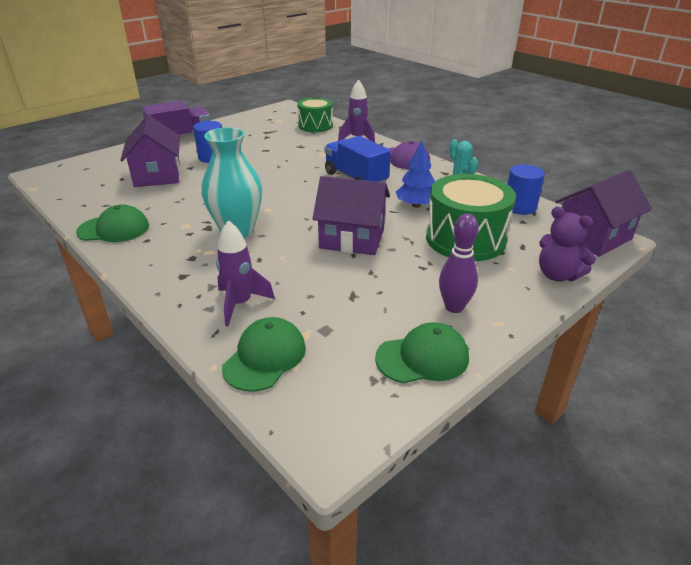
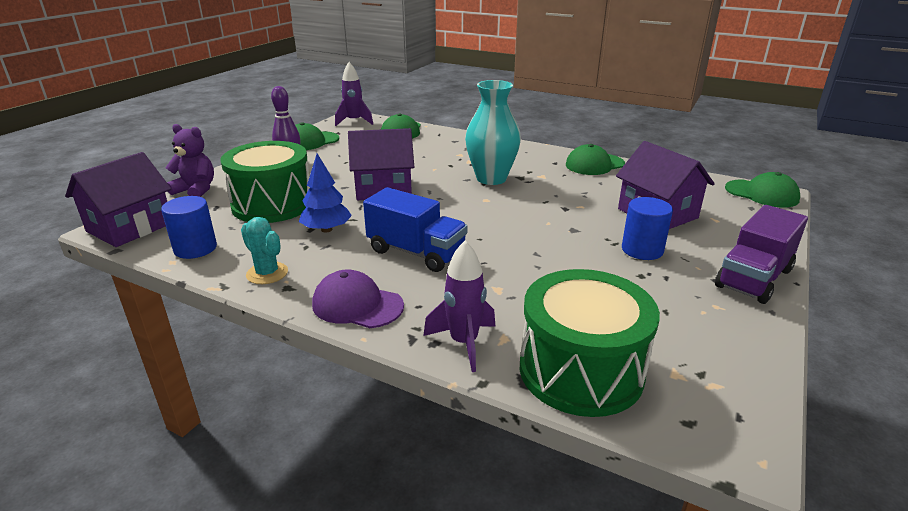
camera: 160 degrees right, 5 degrees down
purple rocket [216,220,275,326] -> purple rocket moved to [335,62,373,126]
green drum [297,97,333,132] -> green drum [520,269,660,417], size x1.56
none -> green cap [725,172,800,208]

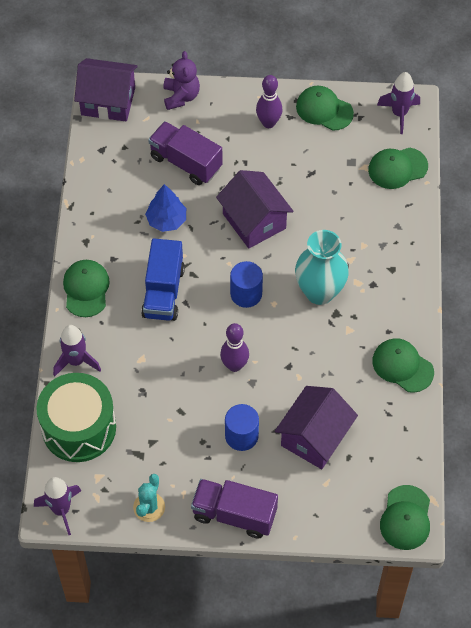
camera: 65 degrees right, 30 degrees up
blue cylinder [161,196,217,259] -> blue cylinder moved to [230,261,263,308]
green drum [220,141,309,223] -> purple truck [148,121,223,185]
turquoise cactus [241,217,288,284] -> turquoise cactus moved to [133,474,165,522]
purple cap [312,270,404,328] -> green cap [63,260,110,317]
none -> purple rocket [34,477,81,535]
none -> purple bowling pin [220,323,249,372]

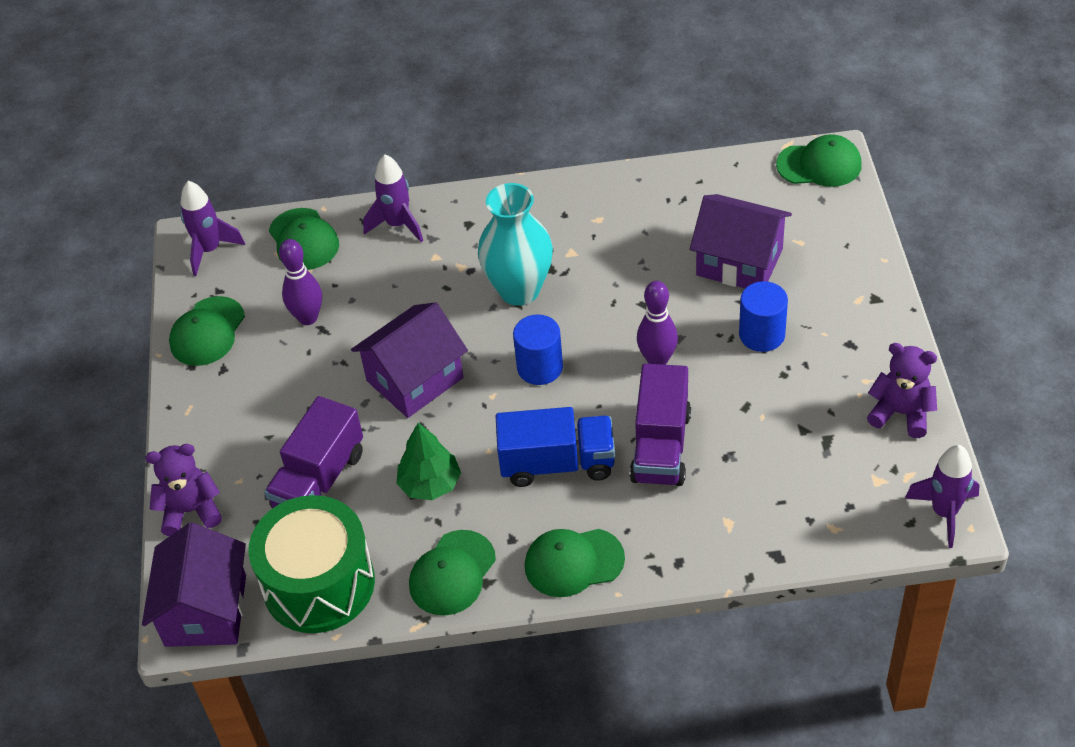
camera: 95 degrees left, 10 degrees down
green drum [36,373,116,462] -> green drum moved to [249,495,375,633]
purple rocket [53,325,101,377] -> purple rocket moved to [363,154,423,242]
turquoise cactus [133,474,165,522] -> purple teddy bear [867,343,937,438]
blue tree [145,184,186,232] -> green tree [397,423,461,500]
purple truck [191,479,278,538] -> purple truck moved to [630,364,691,486]
purple bowling pin [256,75,283,128] -> purple bowling pin moved to [279,239,322,325]
green cap [372,338,434,393] -> green cap moved to [409,530,496,616]

